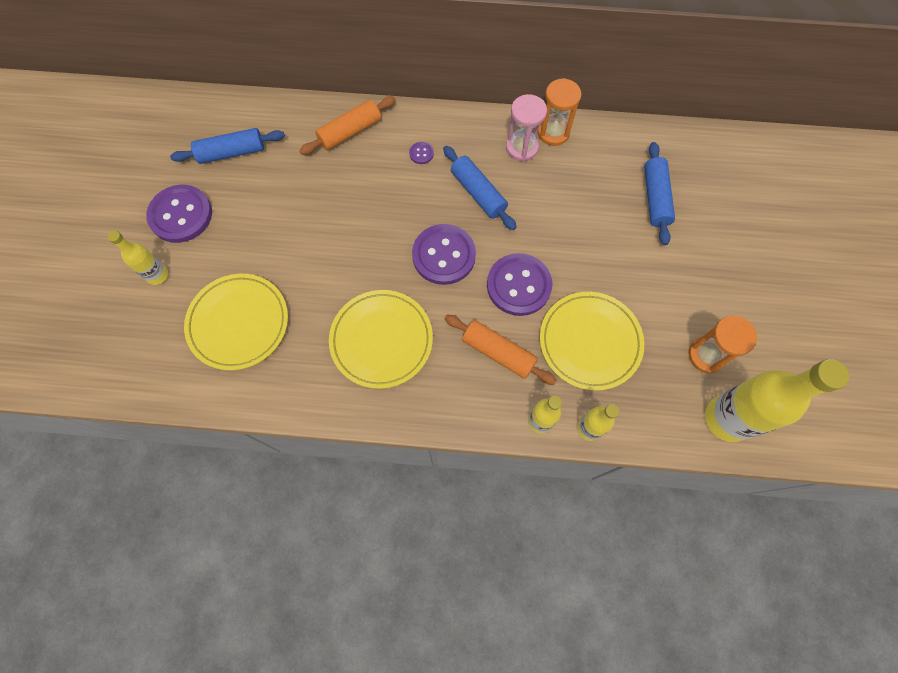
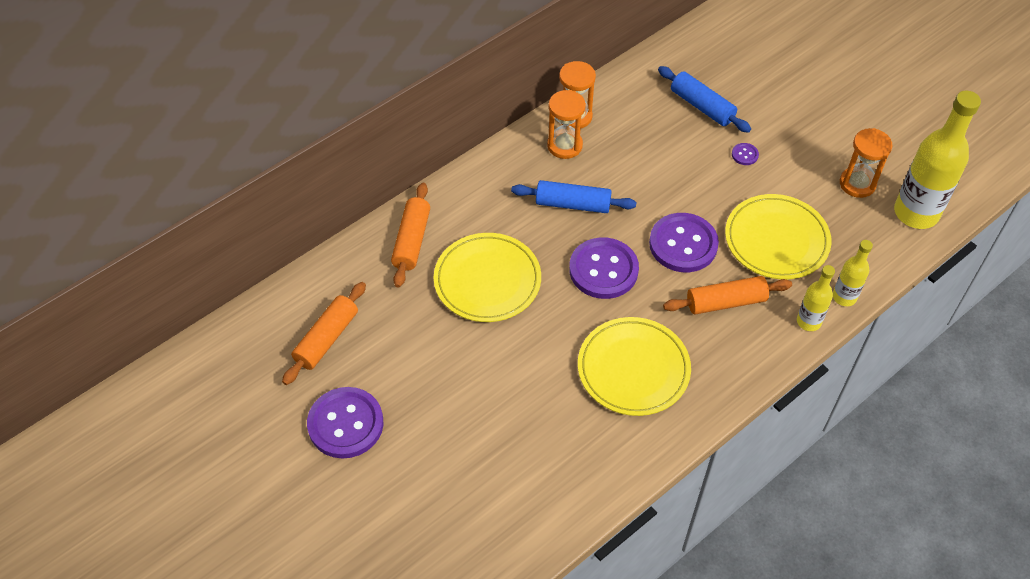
camera: 45 degrees left, 15 degrees down
yellow bottle [107,231,168,285] -> none
blue rolling pin [170,128,285,164] -> orange rolling pin [282,282,366,385]
yellow plate [184,274,288,370] -> yellow plate moved to [434,233,541,322]
purple button [409,142,434,164] -> purple button moved to [732,143,759,165]
pink hourglass [506,94,547,162] -> orange hourglass [547,90,586,159]

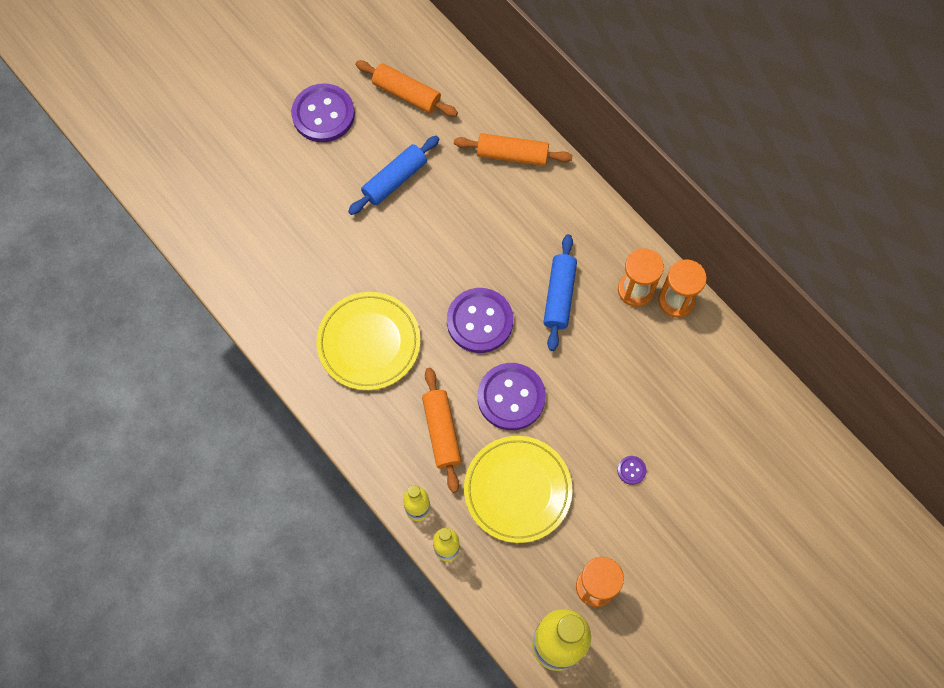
camera: 90 degrees right, 15 degrees up
yellow plate [434,233,541,322] -> none
blue rolling pin [658,66,751,133] -> blue rolling pin moved to [348,136,439,215]

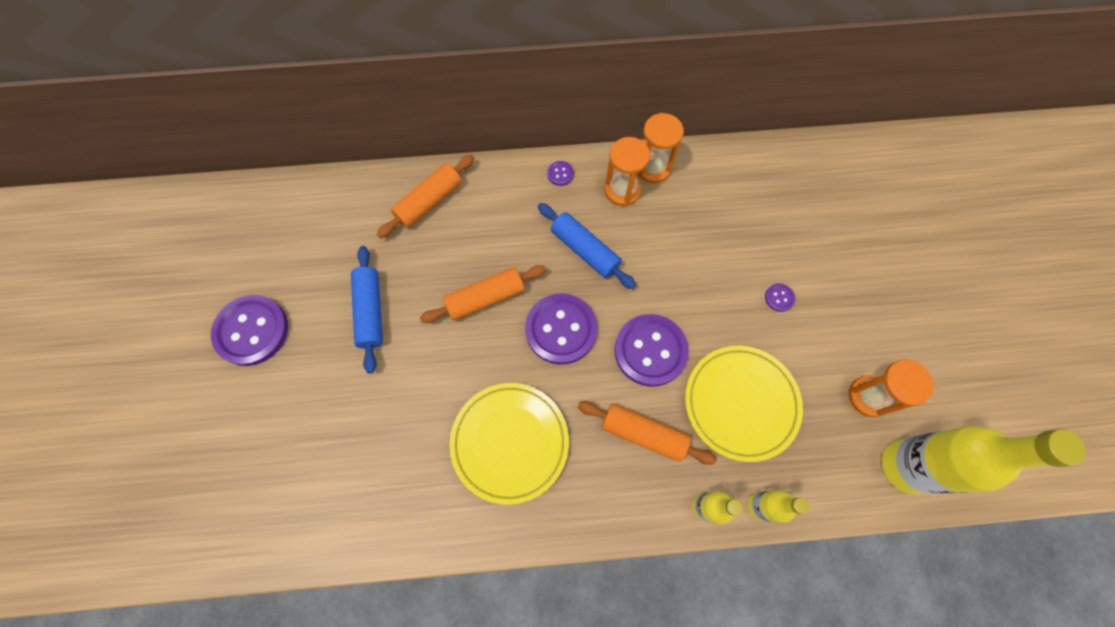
camera: 55 degrees left, 0 degrees up
orange rolling pin [355,60,458,117] -> orange rolling pin moved to [420,265,546,323]
none -> purple button [547,161,574,186]

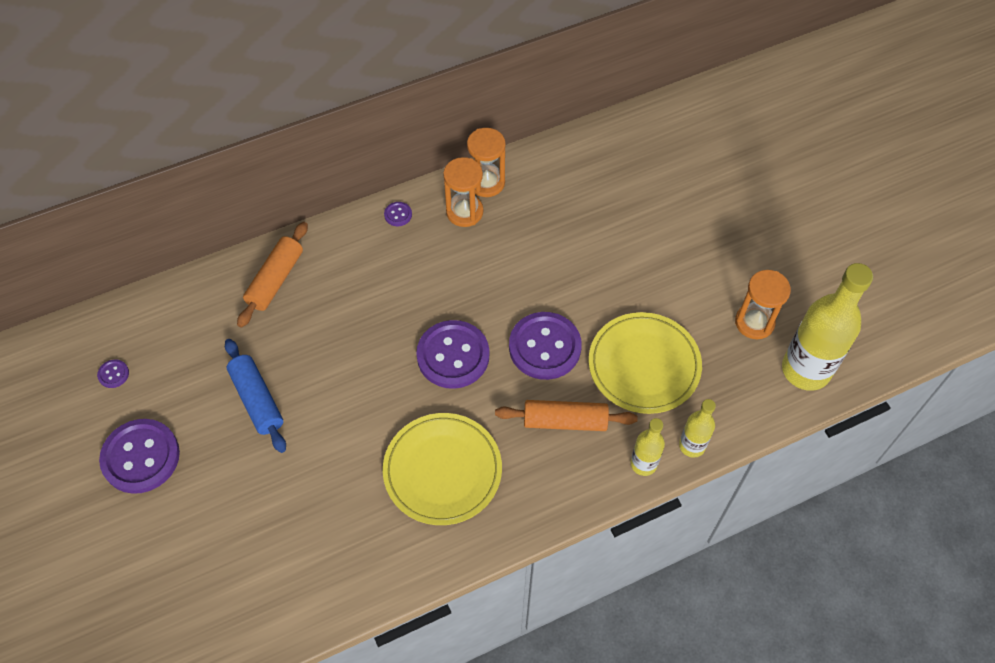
camera: 20 degrees left, 10 degrees down
orange rolling pin [420,265,546,323] -> none
blue rolling pin [538,203,636,289] -> none
purple button [765,283,795,312] -> purple button moved to [97,359,129,388]

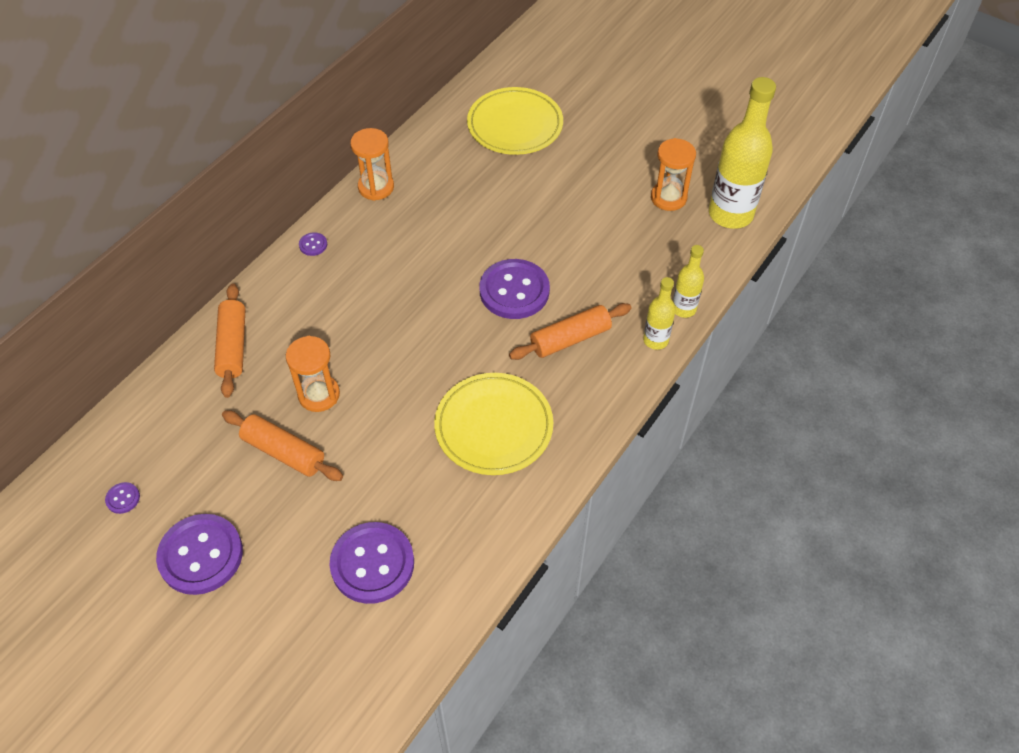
camera: 30 degrees left, 5 degrees down
blue rolling pin [225,339,286,453] -> orange rolling pin [222,410,343,481]
purple button [416,320,489,389] -> purple button moved to [330,522,414,604]
orange hourglass [443,157,483,227] -> orange hourglass moved to [286,336,340,412]
yellow plate [589,312,702,414] -> yellow plate moved to [467,87,563,155]

